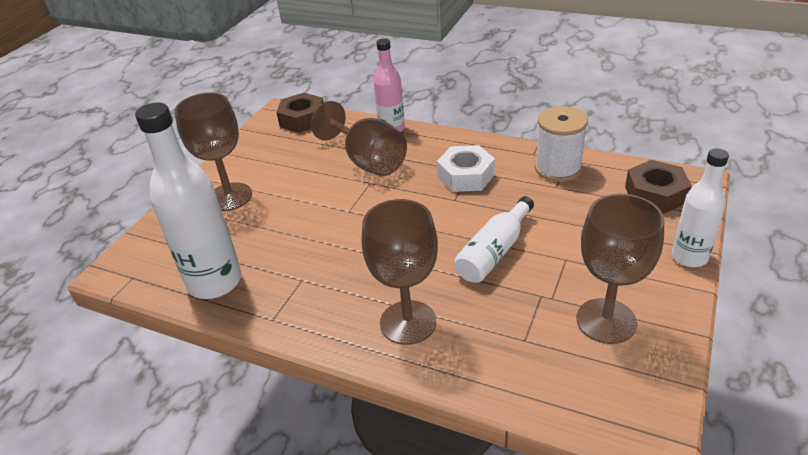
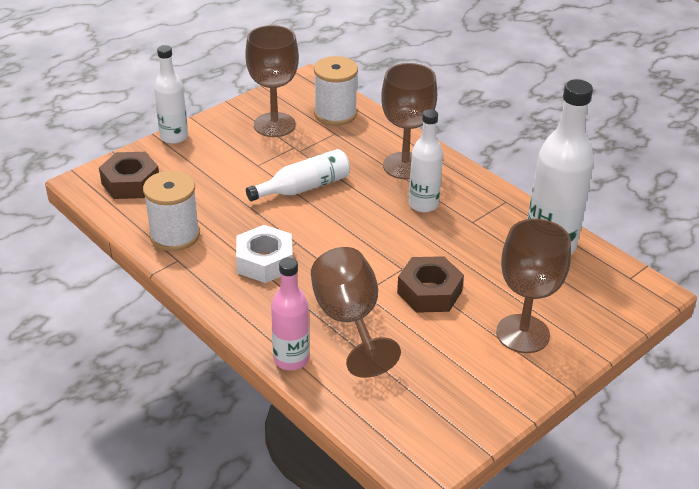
camera: 160 degrees left, 0 degrees up
brown nut [276,93,324,133] -> brown nut moved to [397,256,464,313]
none -> white spool [314,56,358,126]
none -> white bottle [409,109,443,212]

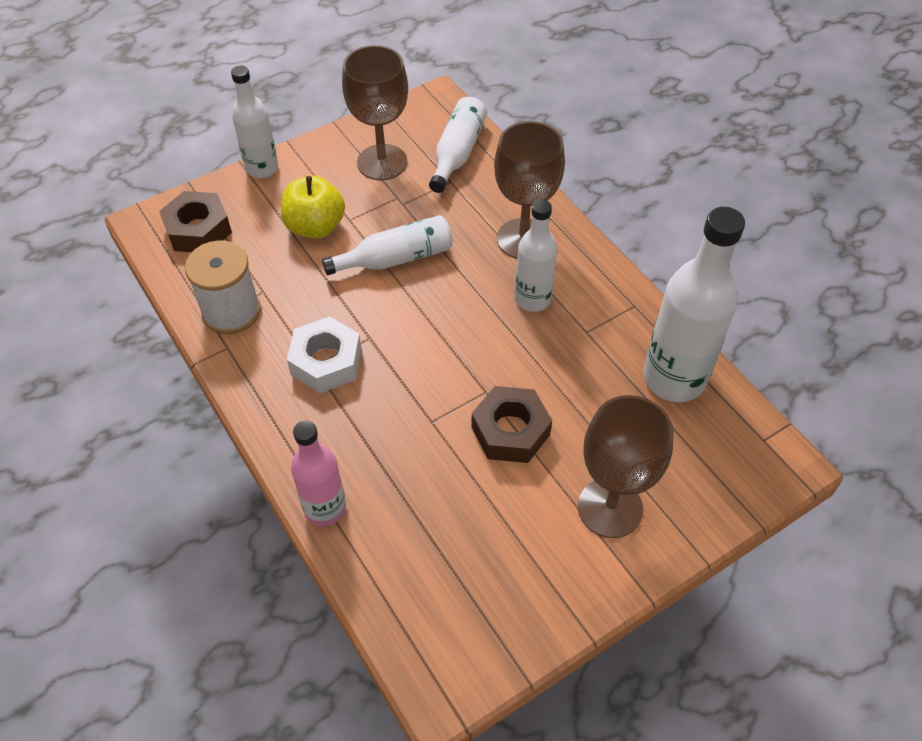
camera: 10 degrees right, 15 degrees up
brown goblet [311,247,401,378] -> none
white spool [314,56,358,126] -> white bottle [429,97,487,193]
none -> yellow apple [281,175,345,239]

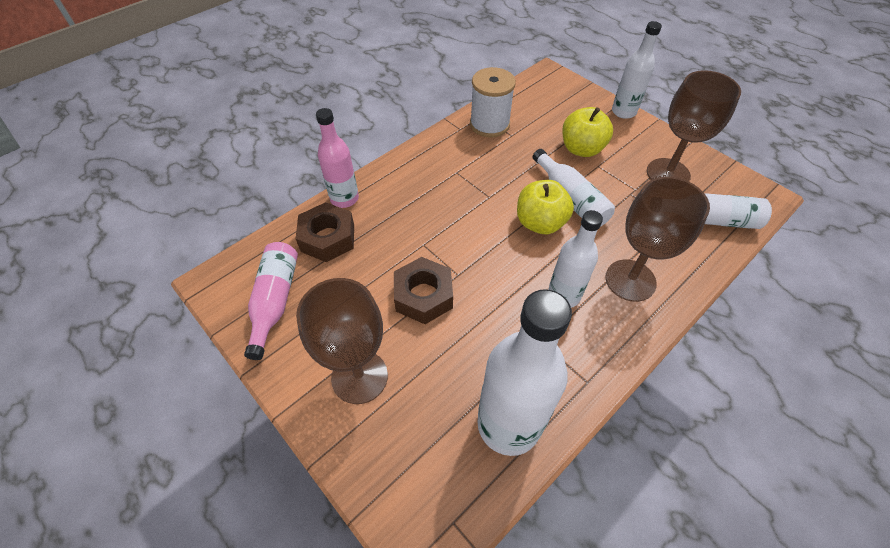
camera: 80 degrees right, 0 degrees up
brown nut [159,191,232,252] -> brown nut moved to [296,202,354,262]
white nut [287,316,361,393] -> none
none -> pink bottle [244,242,298,360]
none -> yellow apple [517,180,574,234]

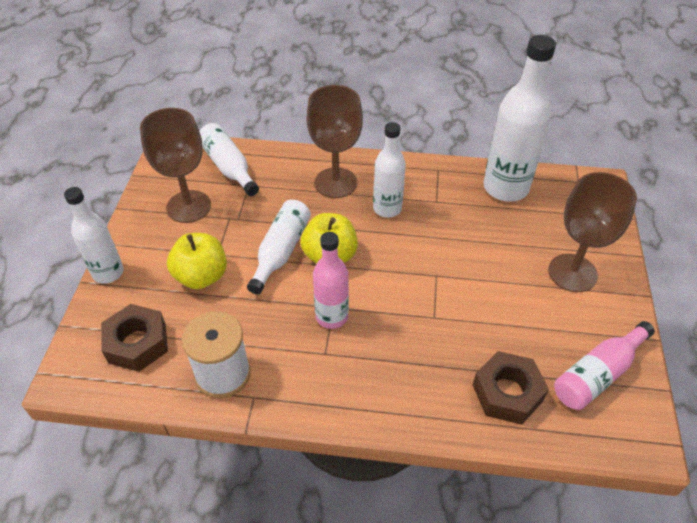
camera: 130 degrees left, 5 degrees down
pink bottle [316,108,359,208] -> pink bottle moved to [313,232,349,329]
brown nut [394,257,453,324] -> brown nut moved to [101,304,168,372]

